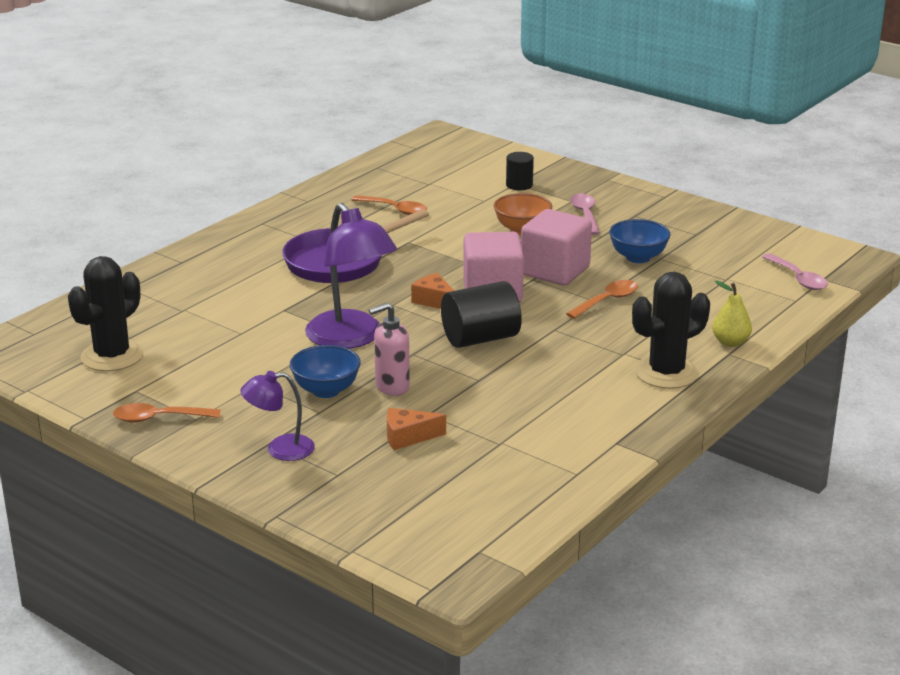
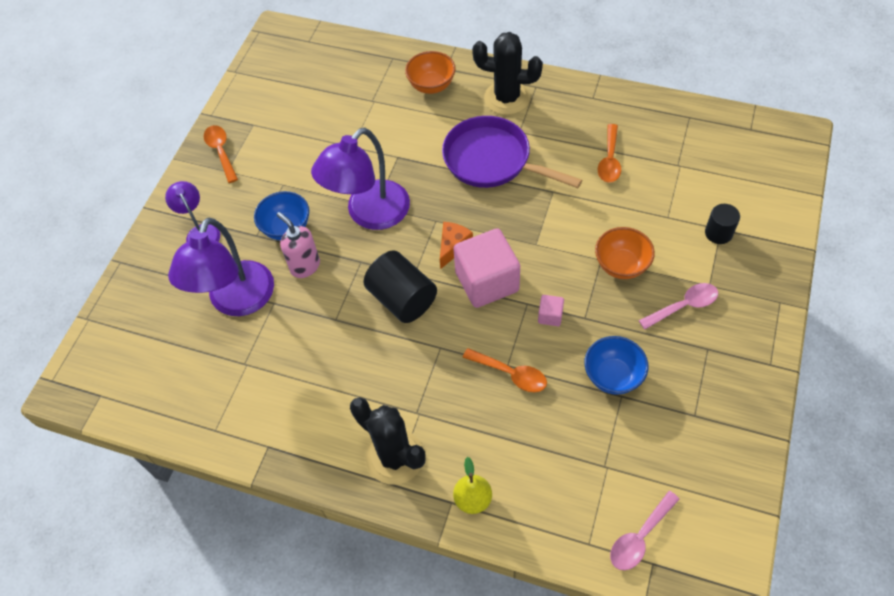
camera: 75 degrees right, 30 degrees up
black cactus [68,256,144,371] -> black cactus moved to [472,32,543,115]
orange cheese [387,408,446,450] -> purple lamp [168,218,274,316]
pink cube [521,209,592,285] -> pink cube [538,295,564,326], size x0.43
none -> orange bowl [405,51,456,94]

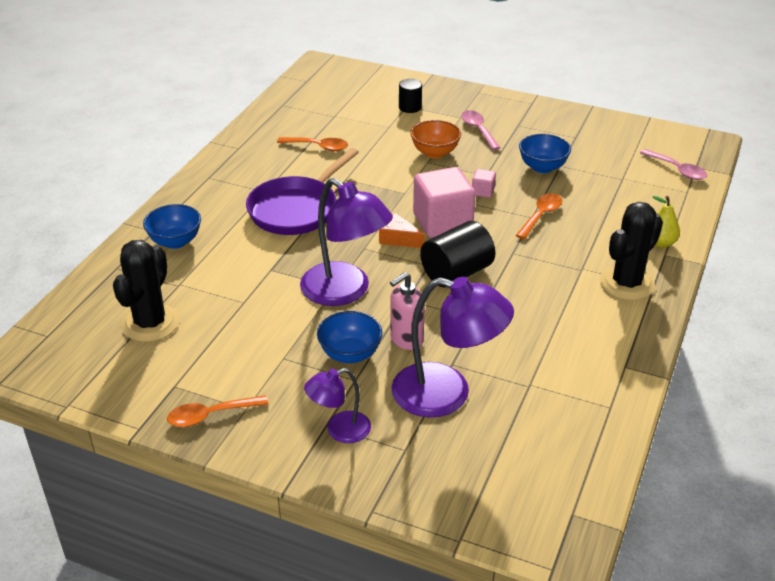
camera: 90 degrees left, 20 degrees down
orange bowl [405,51,456,94] -> blue bowl [143,204,201,249]
black cactus [472,32,543,115] -> black cactus moved to [113,240,179,342]

